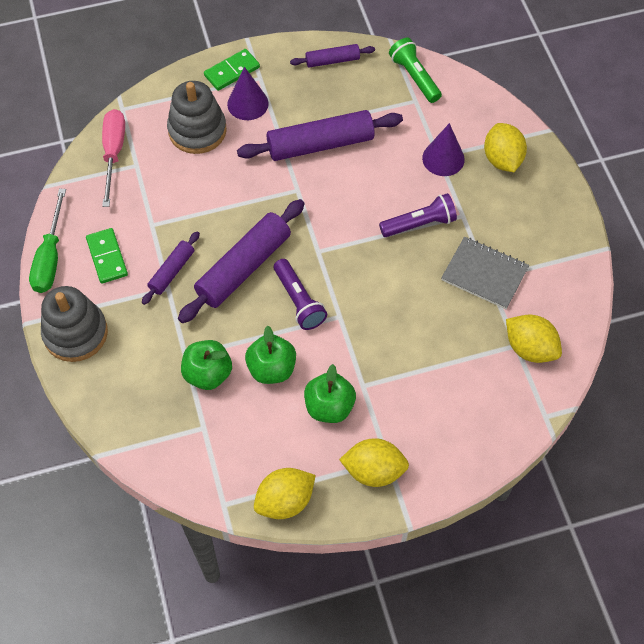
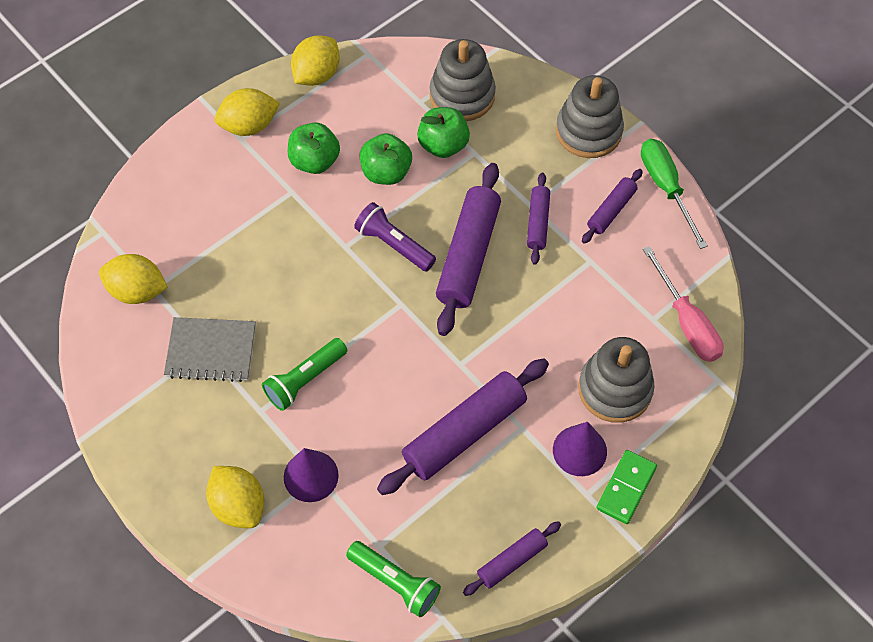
camera: 155 degrees right, 0 degrees up
green domino [86,228,128,284] -> purple rolling pin [582,169,643,244]
purple flashlight [379,193,457,237] -> green flashlight [262,338,347,411]
none -> grey stacking toy [430,39,496,121]

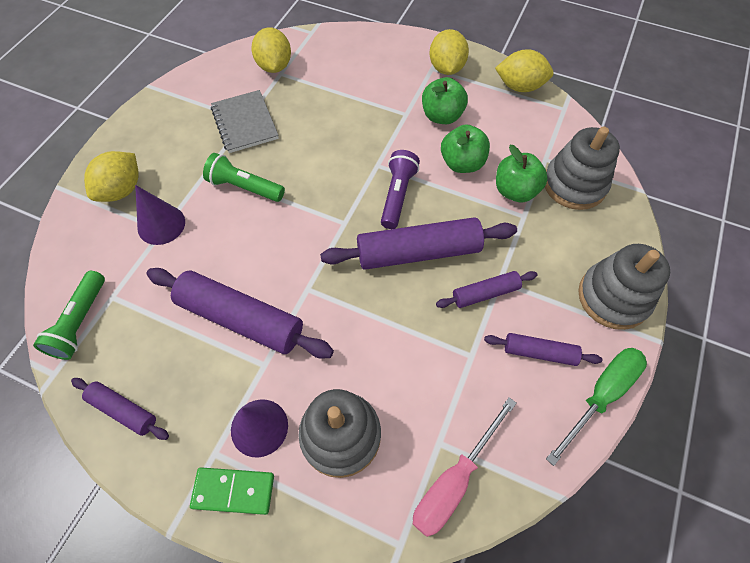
camera: 65 degrees right, 0 degrees up
yellow lemon [215,88,280,136] -> yellow lemon turned 45 degrees clockwise [429,29,469,75]

